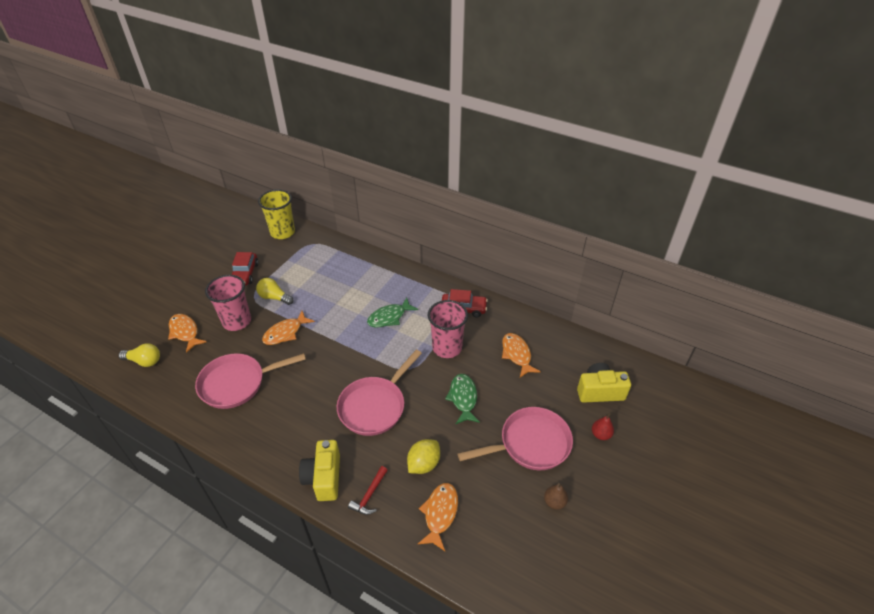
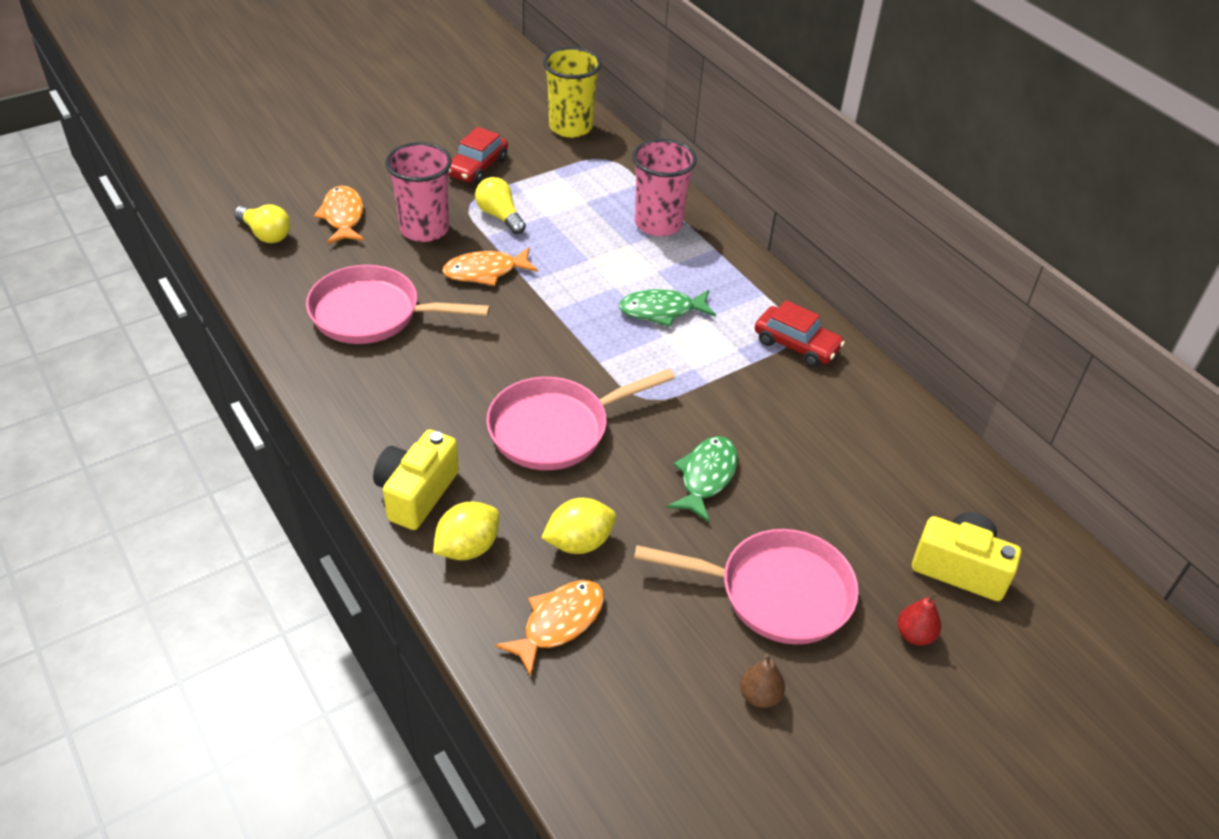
camera: 25 degrees right, 0 degrees up
red hammer [348,466,388,515] -> yellow lemon [433,502,499,560]
pink cup [428,300,468,358] -> pink cup moved to [632,138,697,236]
orange fish [502,333,541,378] -> none

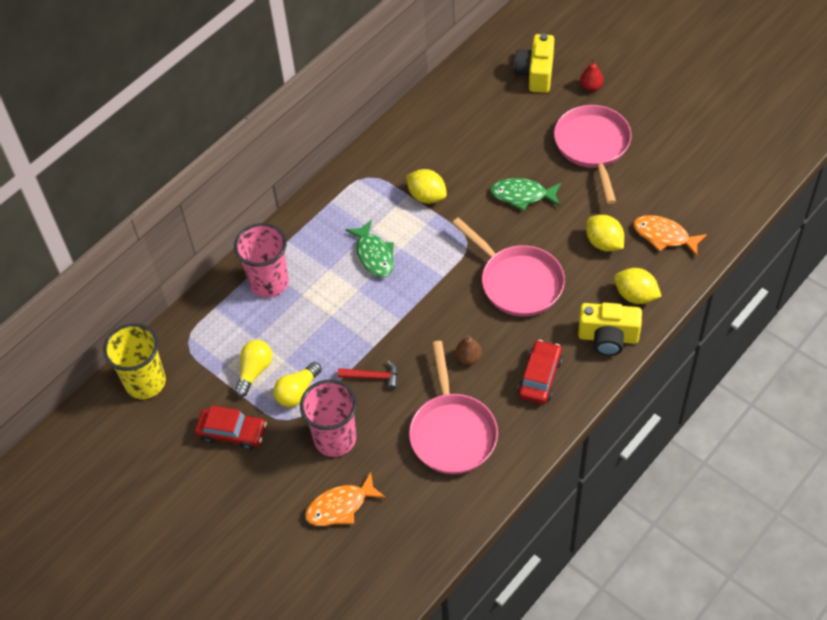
camera: 100 degrees left, 10 degrees up
yellow light bulb [234,204,290,243] -> yellow light bulb moved to [234,340,272,397]
orange fish [442,247,538,286] -> red hammer [338,360,398,390]
brown pear [740,654,785,708] -> brown pear moved to [455,335,482,365]
red car [755,300,845,367] -> red car moved to [518,340,563,404]
none -> yellow lemon [406,169,447,204]

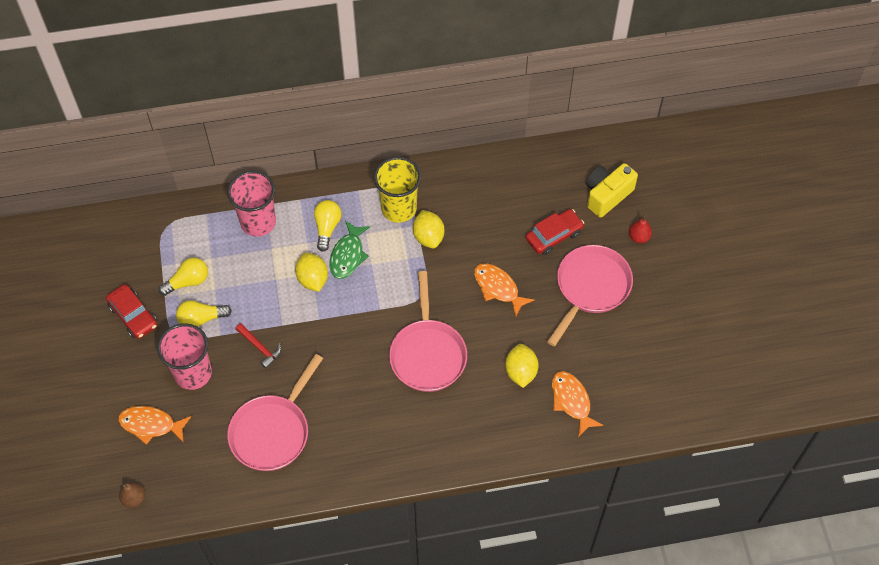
camera: 35 degrees right, 5 degrees up
yellow cup [103,323,166,399] -> yellow cup moved to [374,157,421,223]
brown pear [455,335,482,365] -> brown pear moved to [119,482,145,508]
green fish [490,178,561,211] -> orange fish [474,263,535,317]
red car [518,340,563,404] -> red car moved to [525,209,584,255]
yellow camera [578,303,642,356] -> none
yellow lemon [614,268,662,304] -> yellow lemon moved to [295,253,328,292]
none -> yellow light bulb [314,200,341,252]

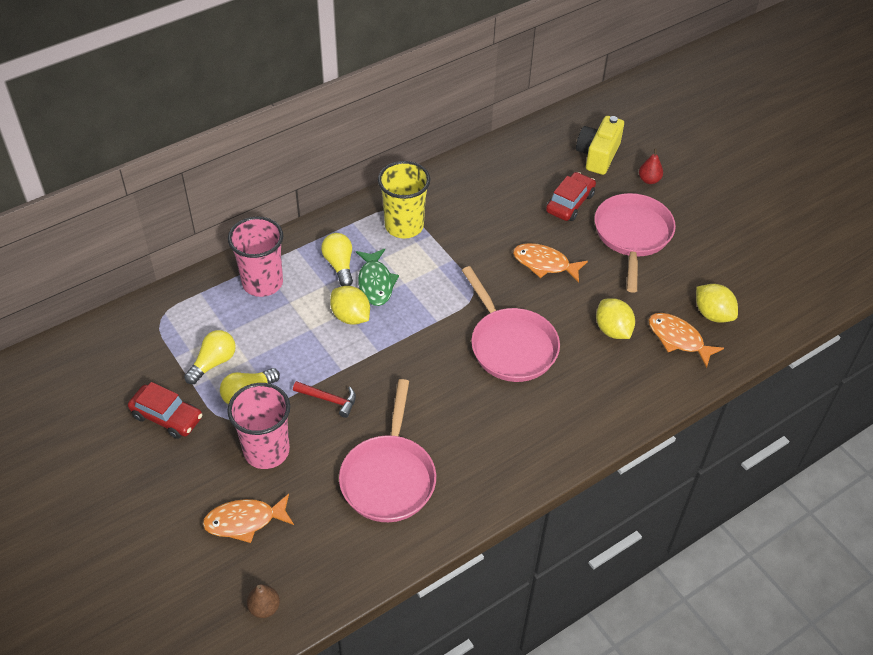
camera: 25 degrees left, 10 degrees down
yellow lemon [413,210,444,248] -> yellow lemon moved to [696,284,738,323]

